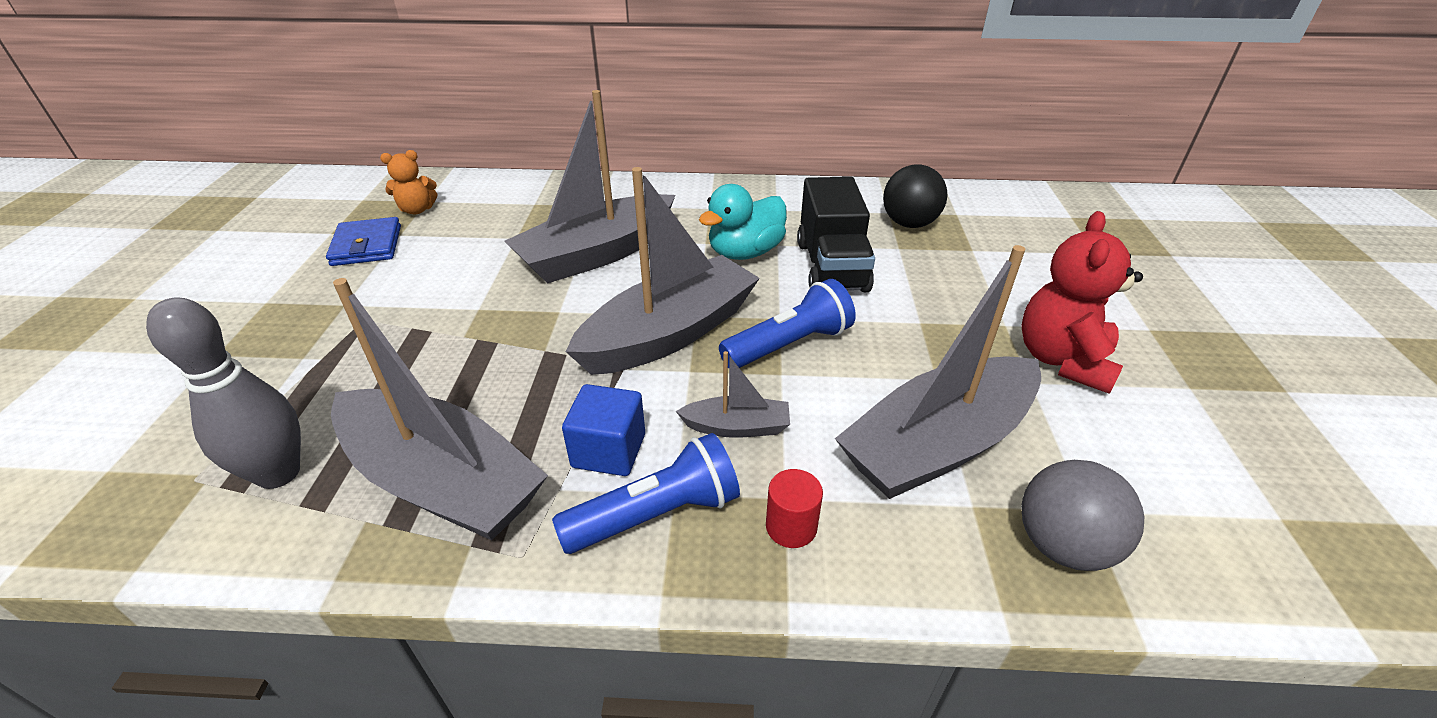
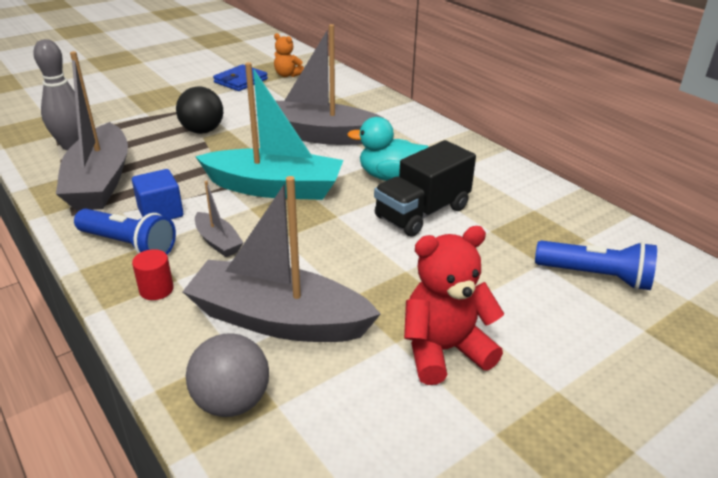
camera: 50 degrees right, 5 degrees down
grey boat [566,167,760,375] -> turquoise boat [195,62,343,200]
blue flashlight [719,279,856,368] -> blue flashlight moved to [535,240,657,290]
black ball [883,164,947,228] -> black ball moved to [176,86,223,134]

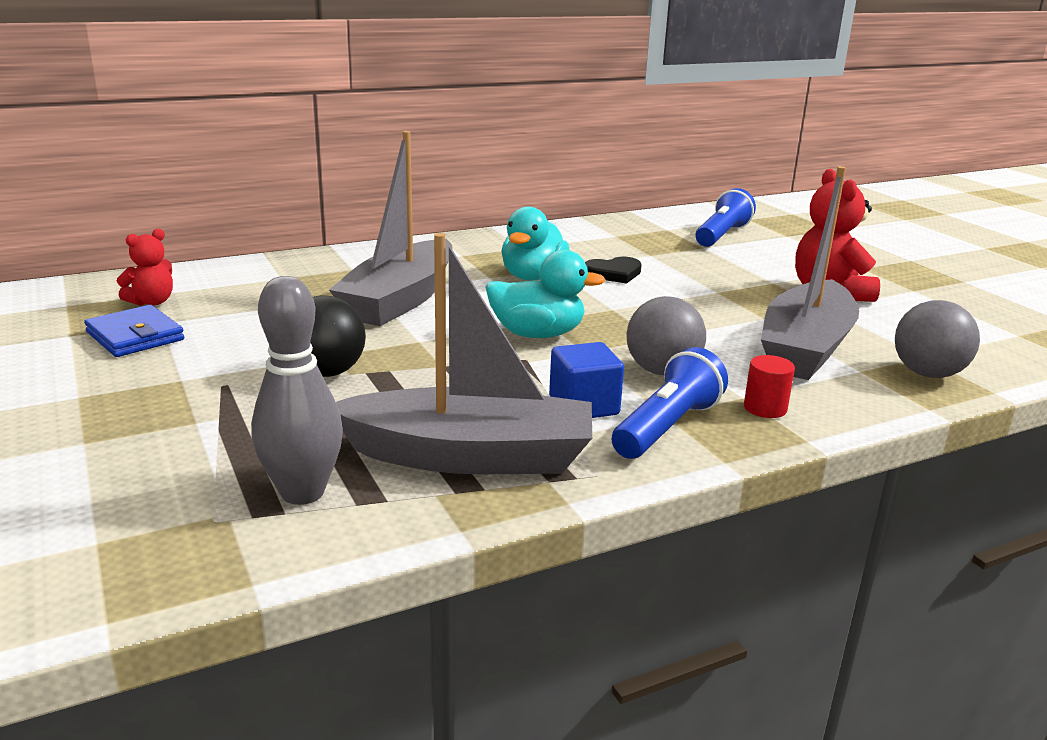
camera: 80 degrees left, 10 degrees down
turquoise boat [195,62,343,200] -> turquoise duck [485,249,606,338]
grey boat [195,181,243,257] -> grey ball [626,296,706,375]
orange teddy bear [274,33,304,77] -> red teddy bear [117,229,173,306]
black truck [374,140,476,237] -> black heart [585,257,642,284]

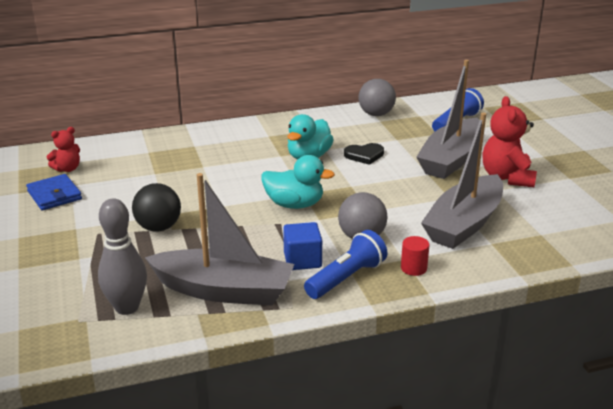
camera: 10 degrees right, 5 degrees up
grey boat [329,131,453,326] -> grey boat moved to [416,60,480,179]
grey ball [895,300,980,378] -> grey ball moved to [358,79,396,116]

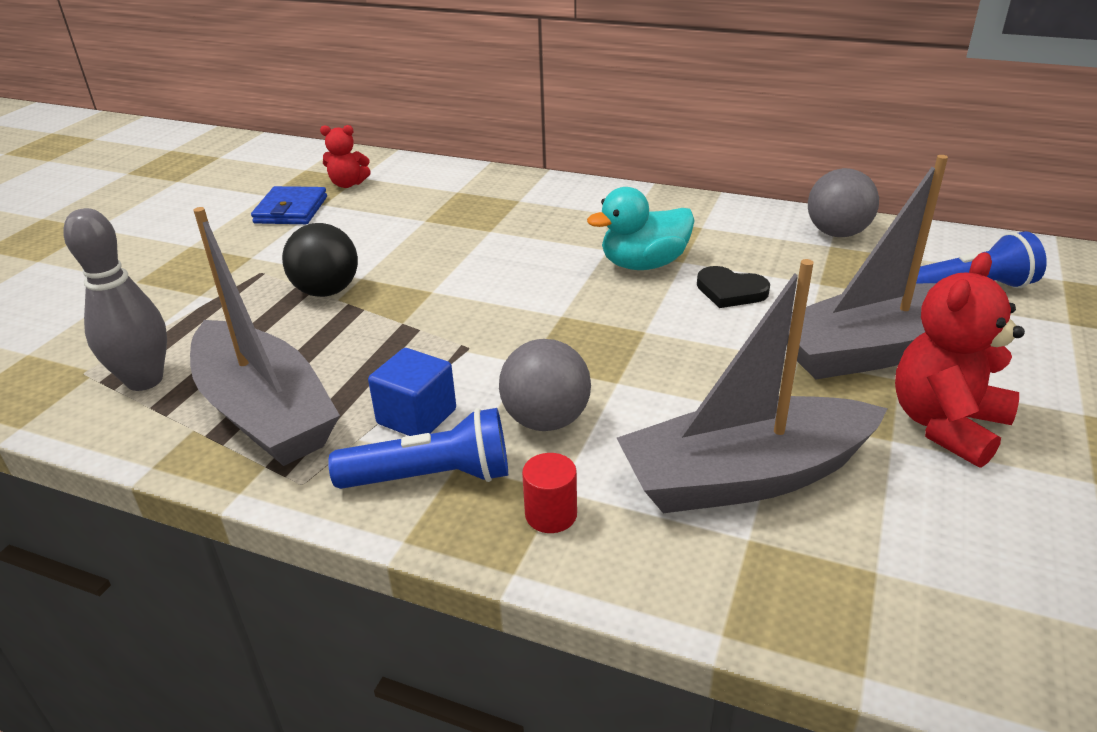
camera: 40 degrees right, 5 degrees up
turquoise duck [261,155,335,209] -> none

